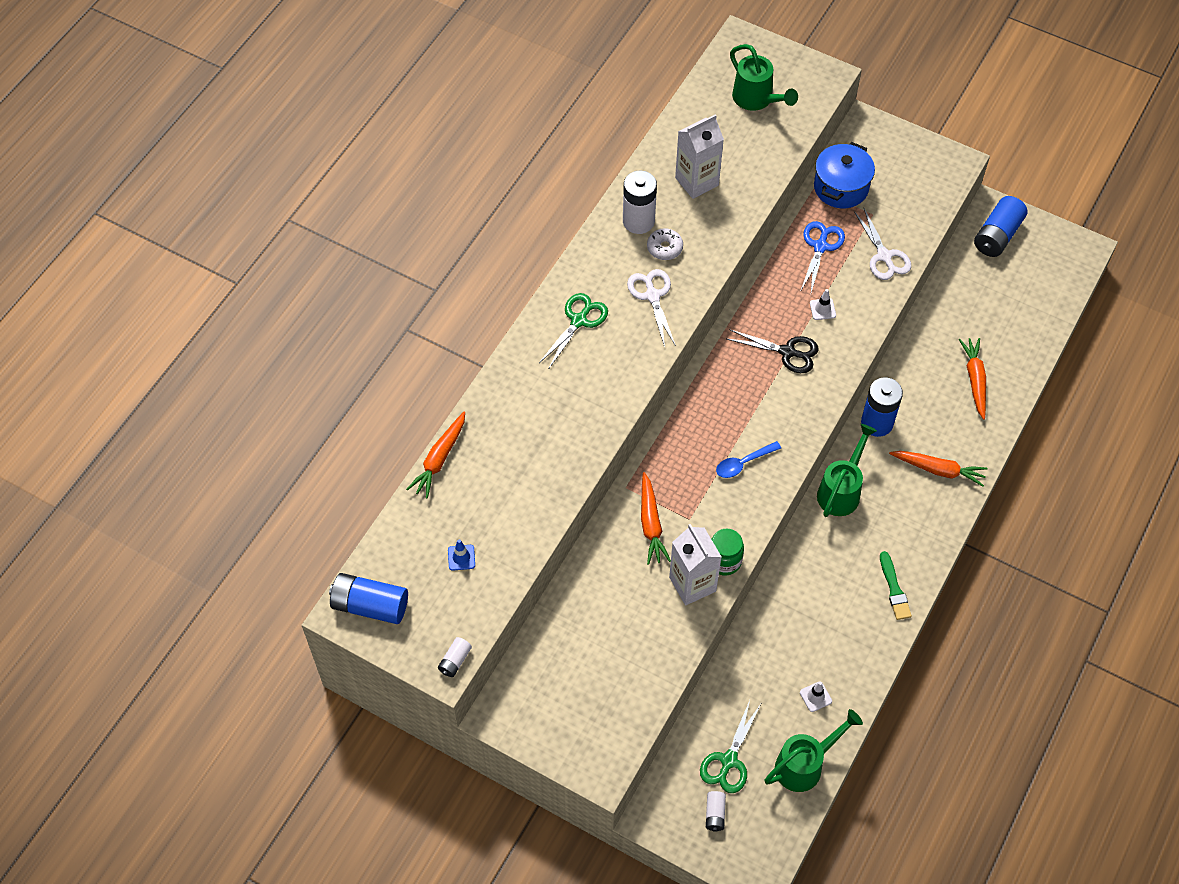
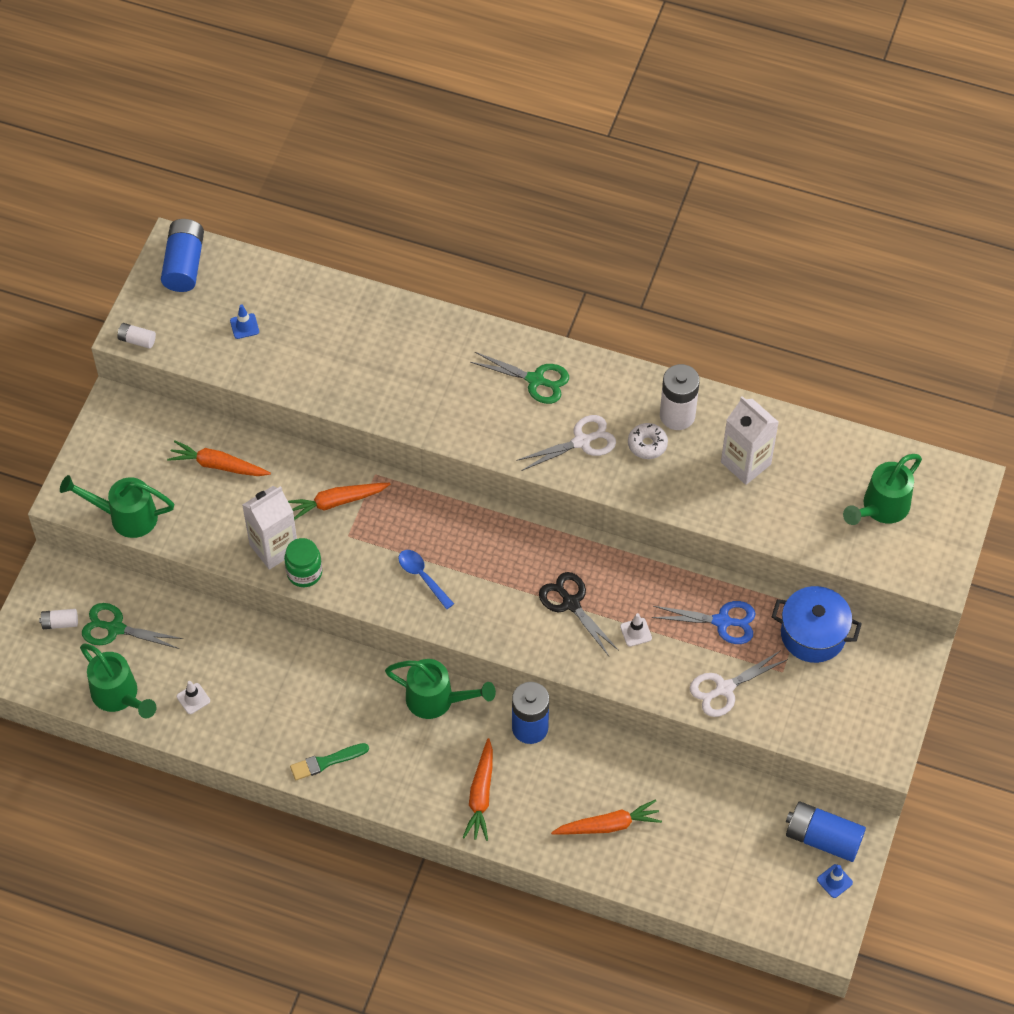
camera: 80 degrees right, 0 degrees up
orange carrot [406,412,465,499] -> orange carrot moved to [167,440,271,476]
black scissors [727,329,819,373] -> black scissors turned 135 degrees clockwise [539,572,619,656]
none -> green watering can [60,475,174,538]
none -> blue traffic cone [817,864,853,898]

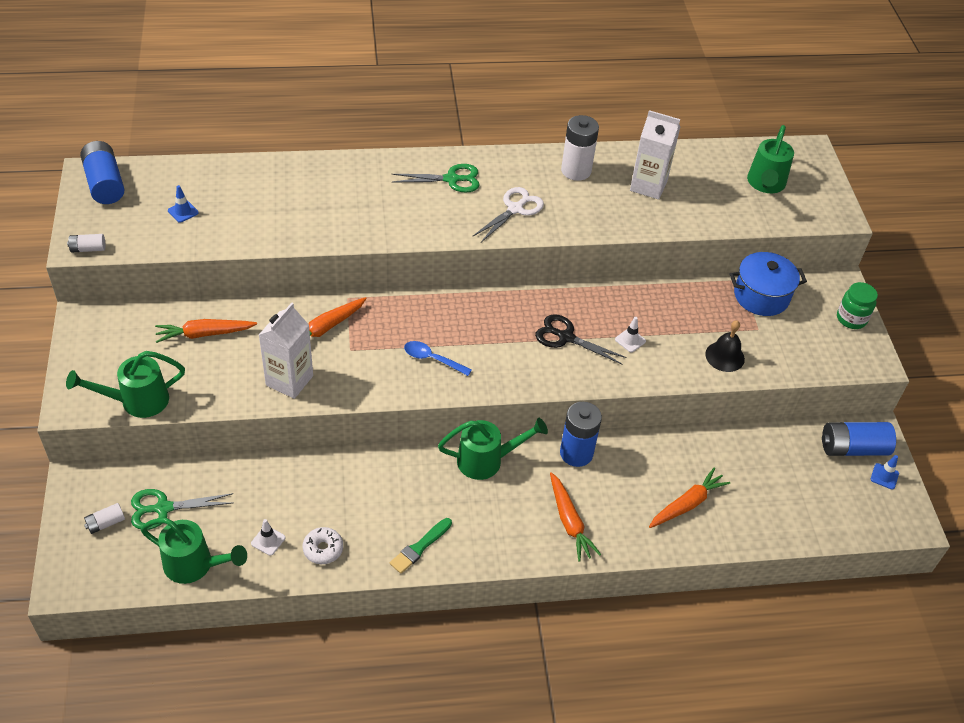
camera: 30 degrees left, 10 degrees down
green jar [284,538,322,587] -> green jar moved to [837,282,878,329]
white donut [628,423,668,459] -> white donut moved to [303,527,343,564]
blue scissors [651,601,756,644] -> none
white scissors [690,651,788,717] -> black bell [705,320,745,372]

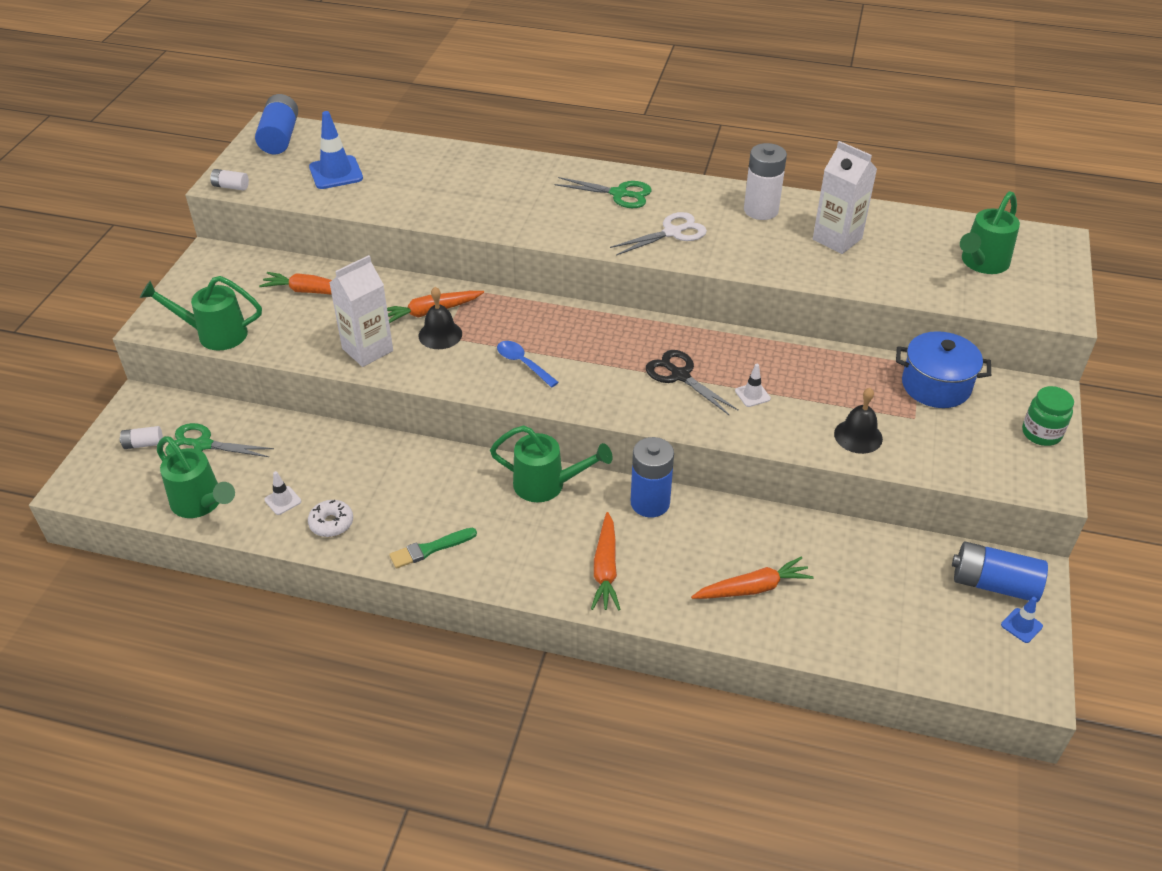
camera: 25 degrees right, 5 degrees down
blue traffic cone [168,185,199,223] -> blue traffic cone [309,111,363,189], size x1.91
none -> black bell [418,287,462,349]

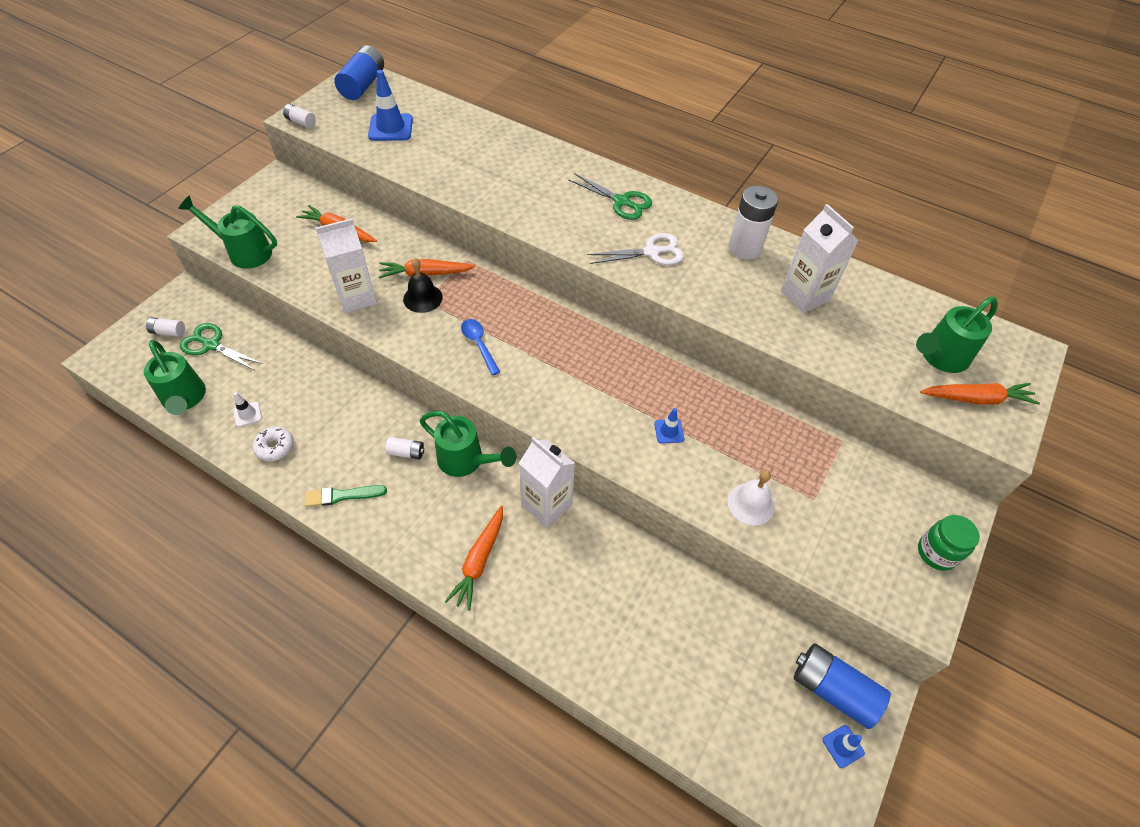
camera: 15 degrees right, 10 degrees up
blue battery [631,437,674,518] -> white carton [519,437,575,528]
black scissors [646,350,739,415] -> none
orange carrot [691,556,814,599] -> orange carrot moved to [920,383,1040,405]
white traffic cone [735,364,771,407] -> blue traffic cone [654,408,684,444]
black bell [834,388,883,454] -> white bell [727,470,775,525]
blue pot [896,331,991,408] -> none
none -> white battery [385,437,424,459]

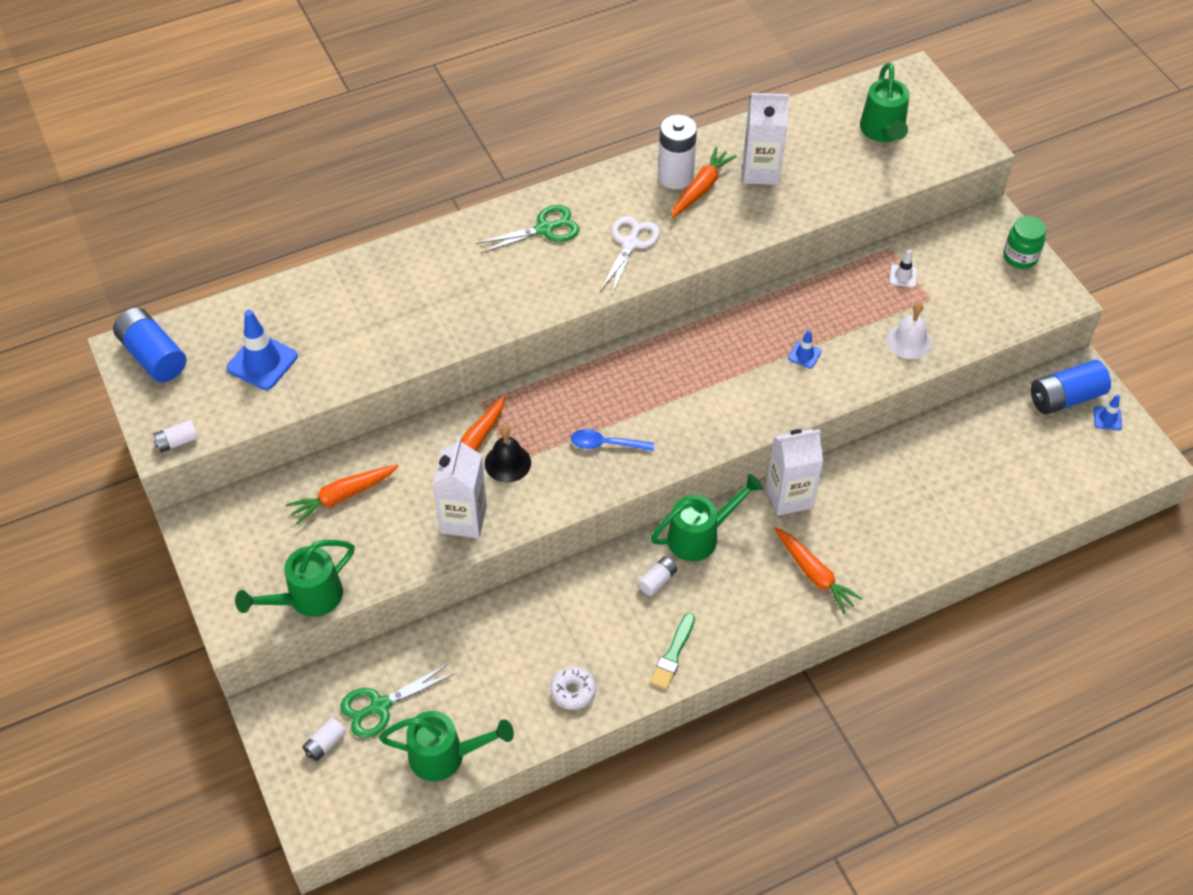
camera: 55 degrees left, 0 degrees up
white traffic cone [233,392,262,427] -> white traffic cone moved to [889,250,917,288]
orange carrot [920,383,1040,405] -> orange carrot moved to [671,147,737,218]

